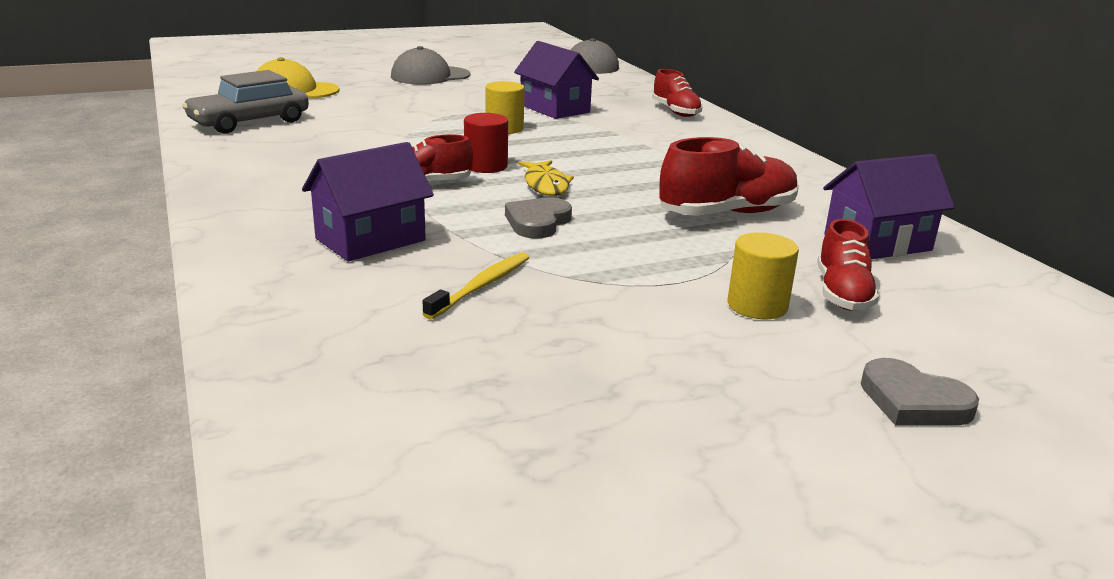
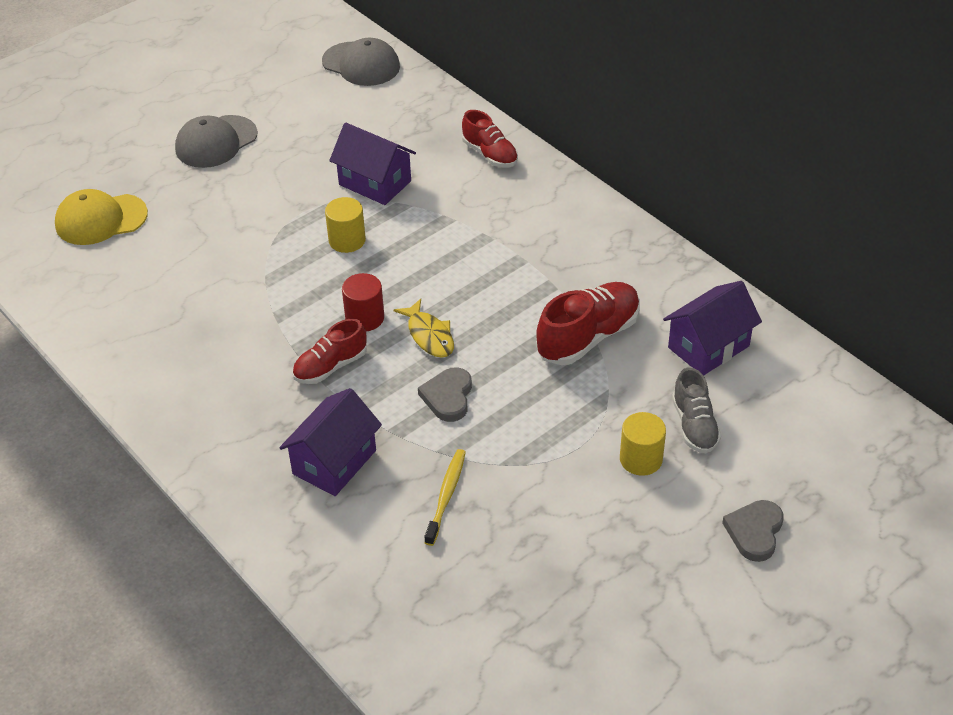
camera: 15 degrees left, 20 degrees up
grey car [182,70,309,134] -> none
red shoe [817,219,879,310] -> grey shoe [672,367,721,453]
grey heart [861,358,979,426] -> grey heart turned 90 degrees clockwise [722,500,783,562]

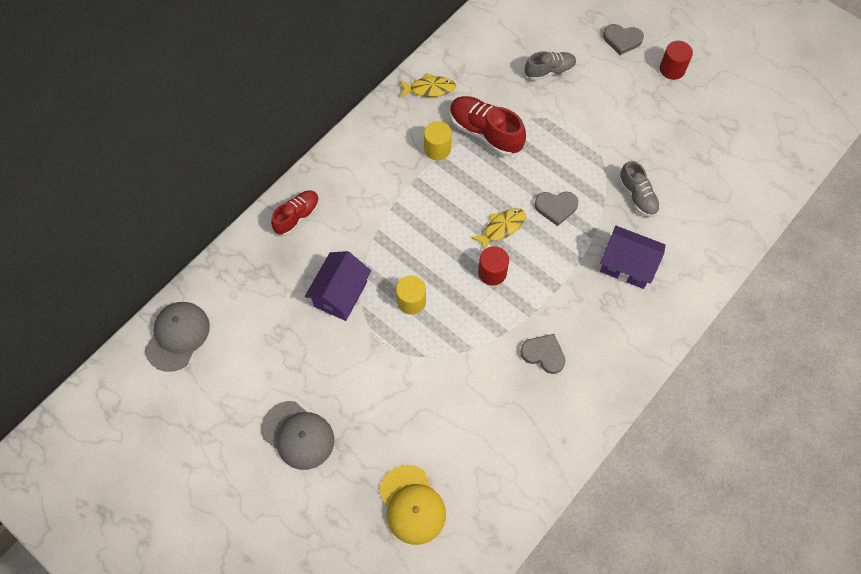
camera: 100 degrees left, 20 degrees up
red shoe [292,319,367,384] -> none
yellow toothbrush [424,449,466,546] -> grey shoe [619,161,660,217]
yellow cylinder [620,412,666,476] -> yellow cylinder moved to [424,121,452,160]
purple house [663,281,762,376] -> none
none -> yellow fish [399,73,456,99]
none -> grey heart [520,334,565,374]
none -> red cylinder [660,41,693,80]

